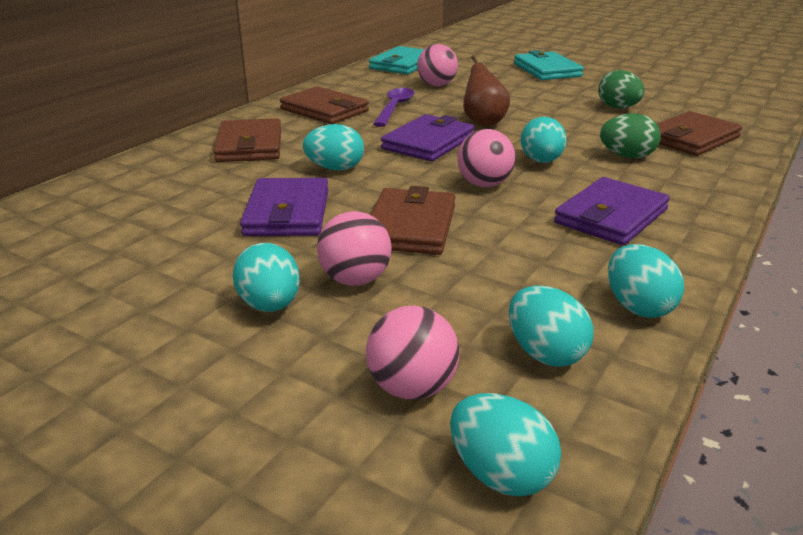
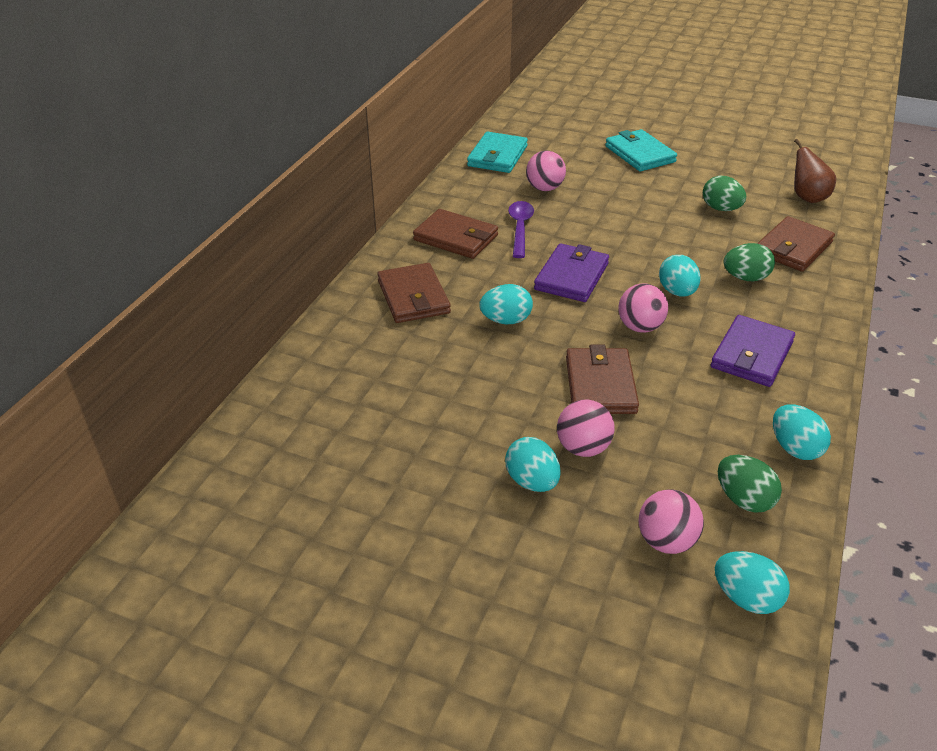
camera: 10 degrees left, 10 degrees up
purple wallet [240,178,329,236] -> none
brown pear [463,55,510,126] -> brown pear moved to [794,139,836,203]
turquoise egg [509,285,593,367] -> green egg [718,455,782,513]

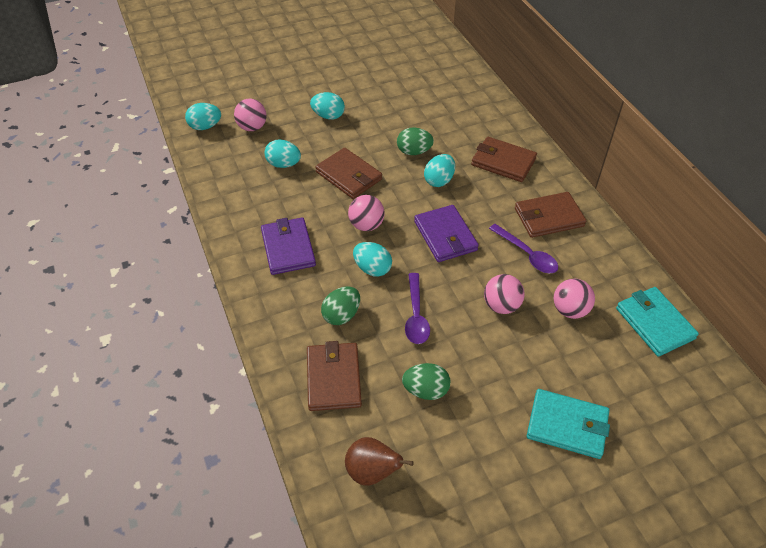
camera: 135 degrees right, 10 degrees up
pink ball [557,400,615,457] -> pink ball moved to [484,274,525,314]
green egg [718,455,782,513] -> green egg moved to [397,128,434,155]
turquoise egg [773,405,831,460] -> turquoise egg moved to [265,139,301,168]
none -> purple spoon [405,273,430,344]

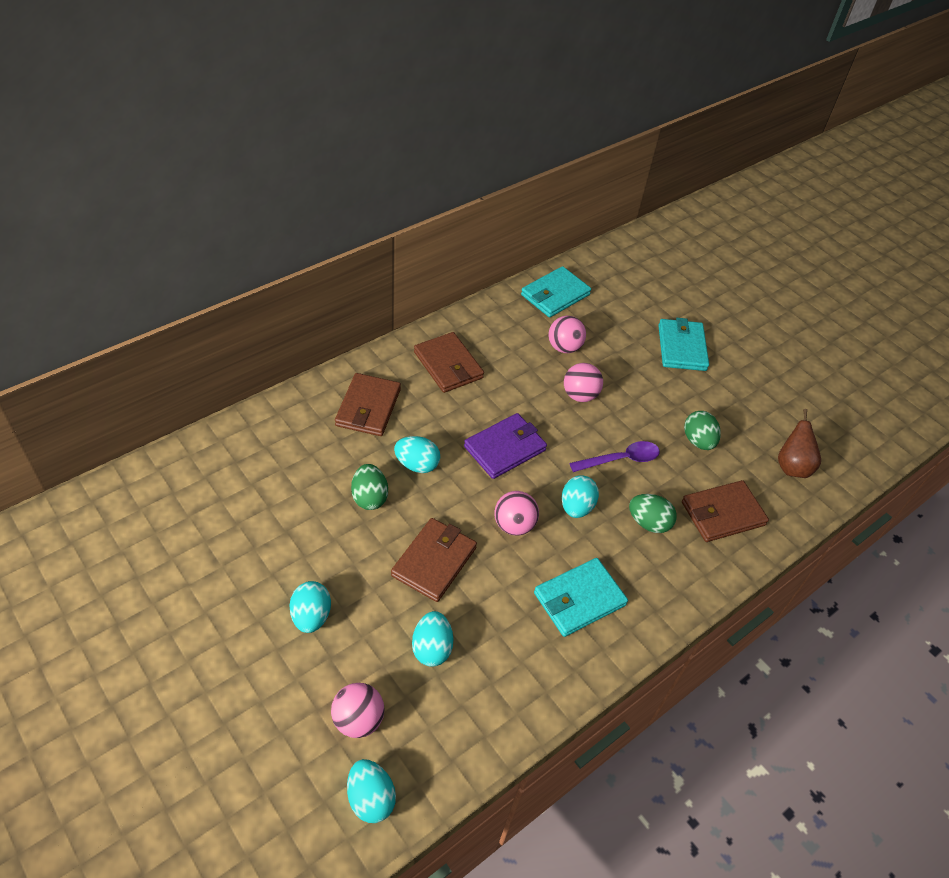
camera: 110 degrees left, 0 degrees up
purple wallet [261,217,316,275] -> turquoise wallet [534,558,628,637]
purple spoon [489,224,558,273] -> none

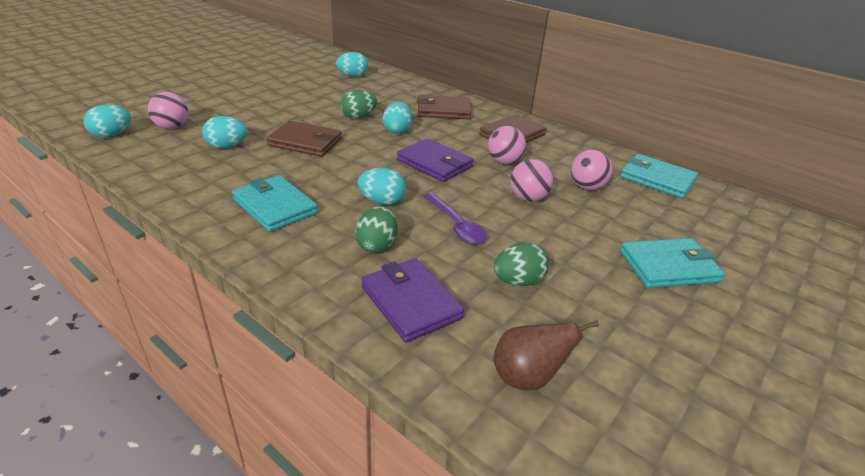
camera: 80 degrees right, 15 degrees down
turquoise egg [289,581,331,633] -> turquoise egg moved to [336,52,368,77]
pink ball [494,491,539,536] -> pink ball moved to [488,126,526,164]
brown wallet [682,480,769,542] -> purple wallet [361,259,464,343]

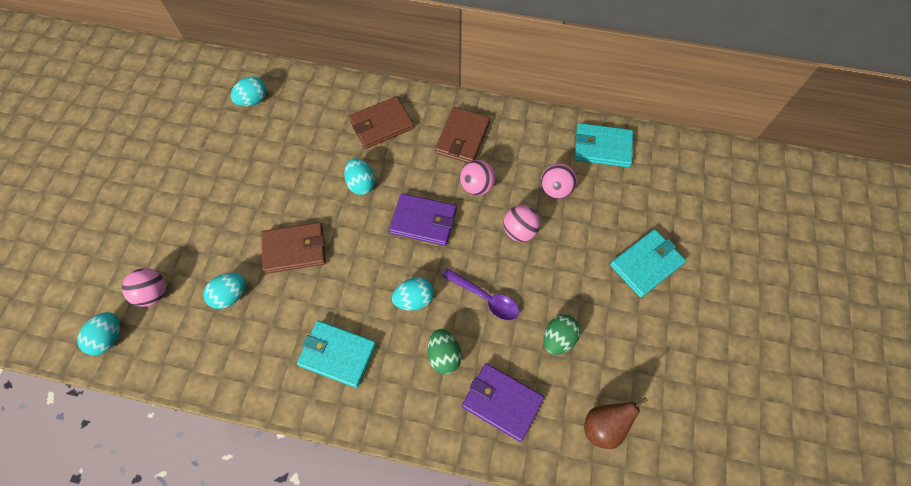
camera: 25 degrees left, 30 degrees up
green egg [340,90,377,119] -> none

